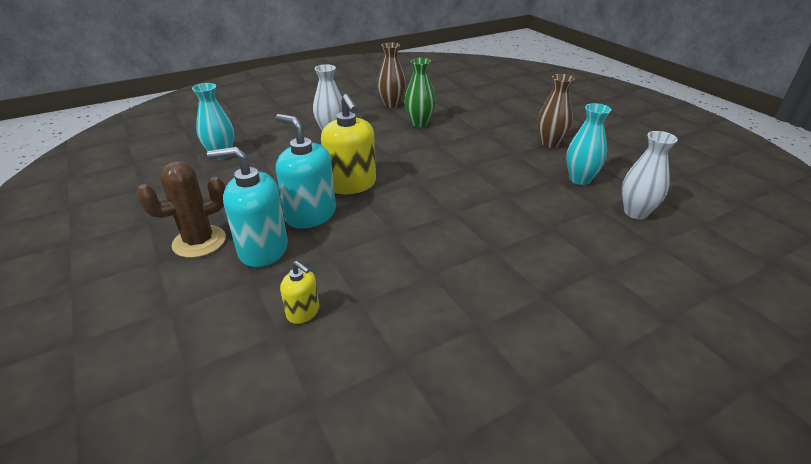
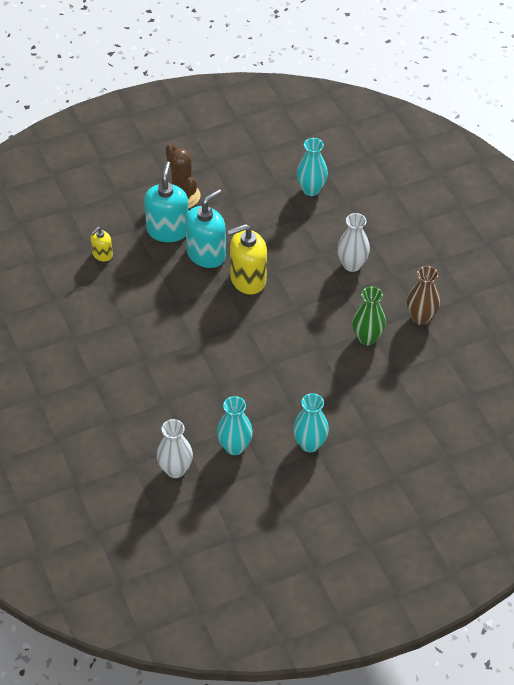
camera: 95 degrees right, 15 degrees up
brown vase [538,74,575,148] -> turquoise vase [293,393,329,452]

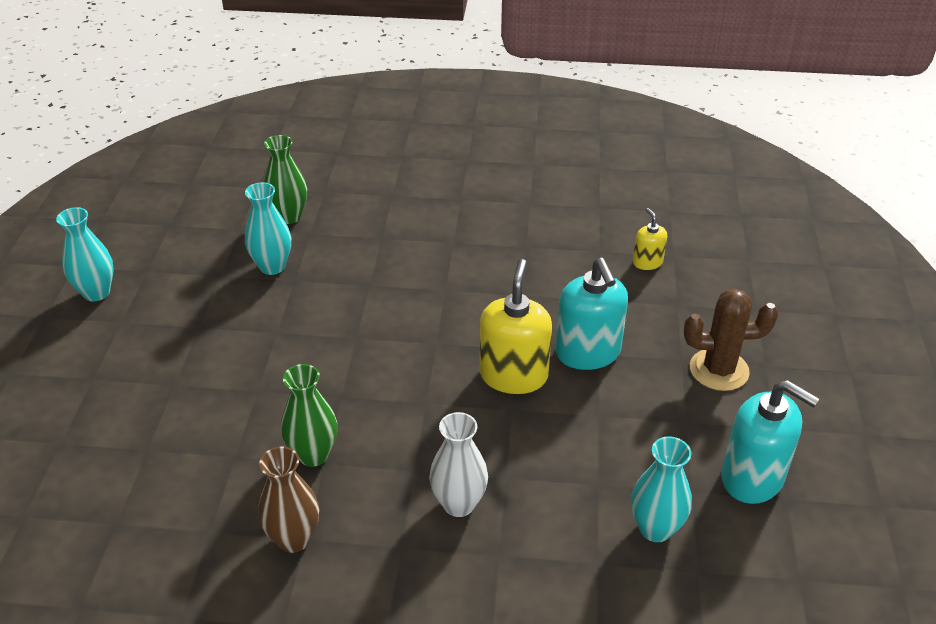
camera: 120 degrees right, 10 degrees down
turquoise soap dispenser [144,161,188,242] -> turquoise soap dispenser moved to [721,380,820,504]
white vase [157,419,193,478] -> green vase [264,135,307,224]
turquoise vase [293,393,329,452] -> turquoise vase moved to [56,207,114,301]

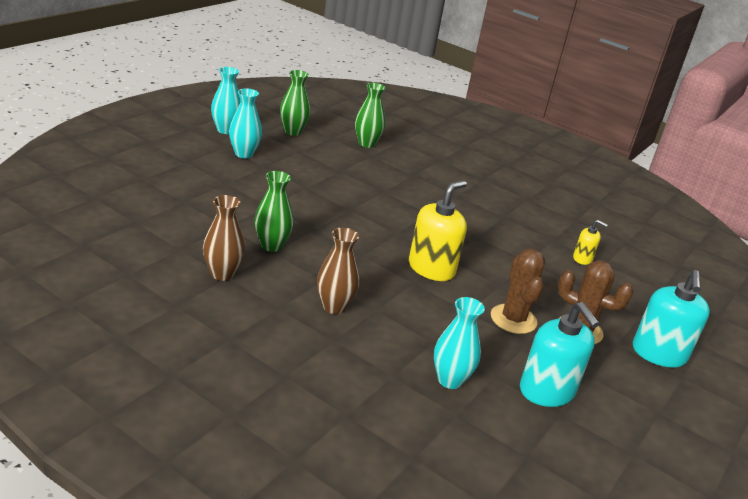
camera: 25 degrees right, 10 degrees down
turquoise vase [245,182,291,275] -> turquoise vase moved to [229,88,262,158]
white vase [429,412,488,517] -> brown vase [317,227,359,314]
turquoise soap dispenser [555,258,628,370] -> turquoise soap dispenser moved to [633,270,710,368]
yellow soap dispenser [633,208,667,270] -> yellow soap dispenser turned 105 degrees clockwise [573,220,608,265]
none -> green vase [280,70,310,136]
none -> brown cactus [491,249,545,334]

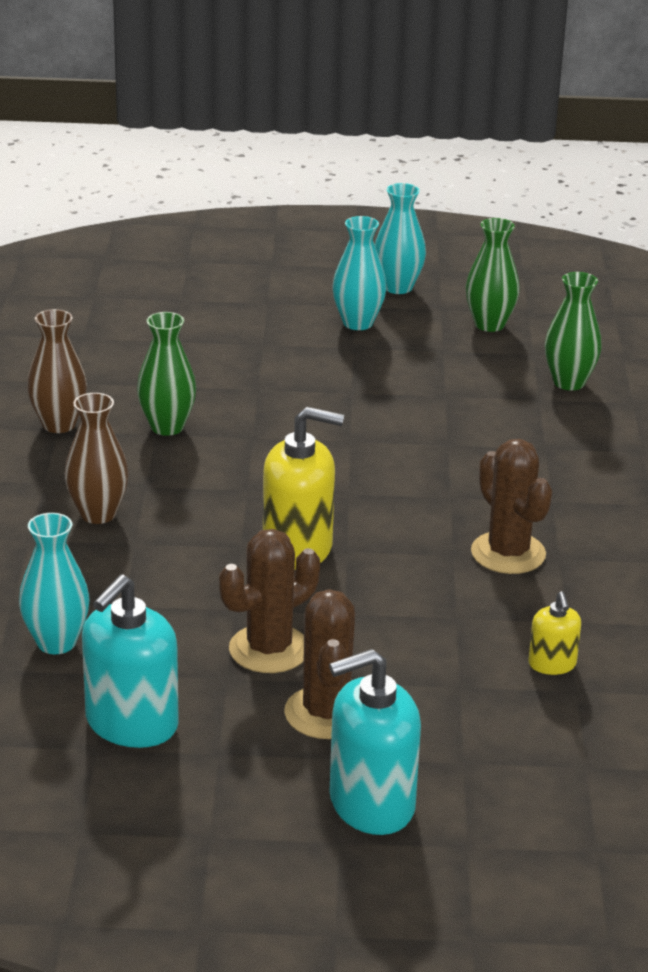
camera: 60 degrees right, 0 degrees up
none -> brown cactus [471,439,552,574]

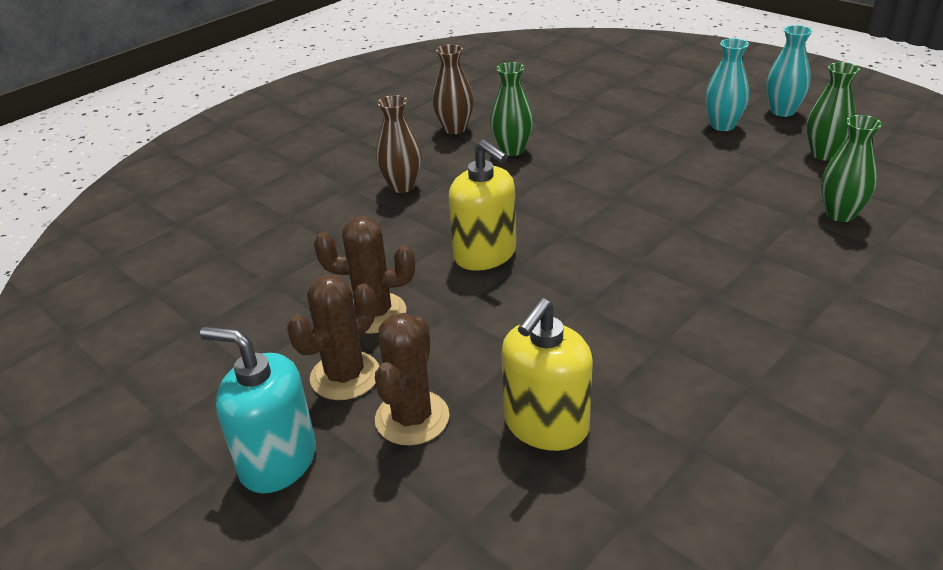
camera: 45 degrees right, 5 degrees up
turquoise vase [19,513,90,654] -> none
turquoise soap dispenser [82,574,179,748] -> none
brown cactus [471,439,552,574] -> brown cactus moved to [375,313,450,446]
yellow soap dispenser [528,591,581,675] -> yellow soap dispenser [501,298,593,451], size x1.93

